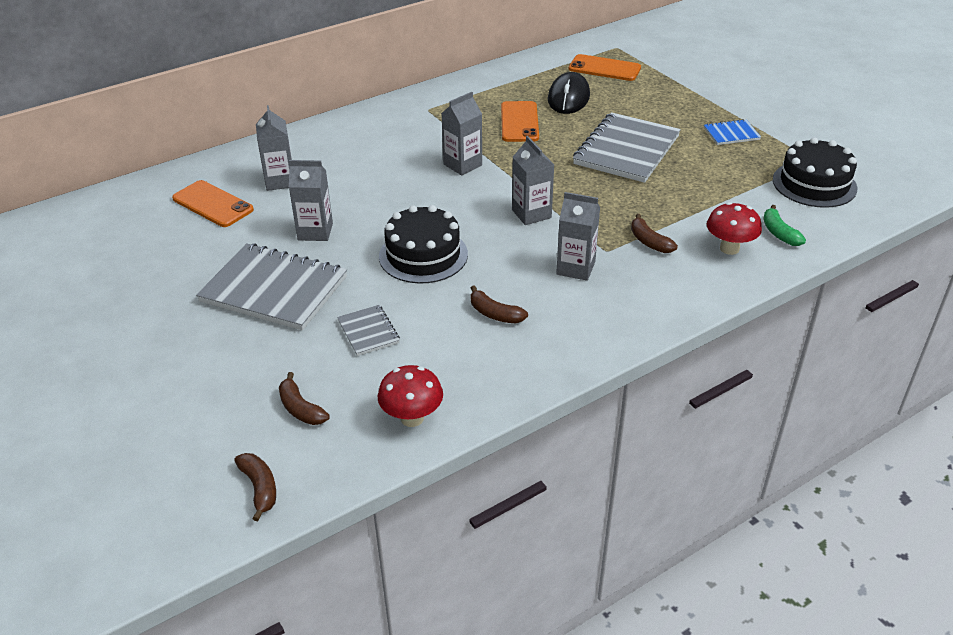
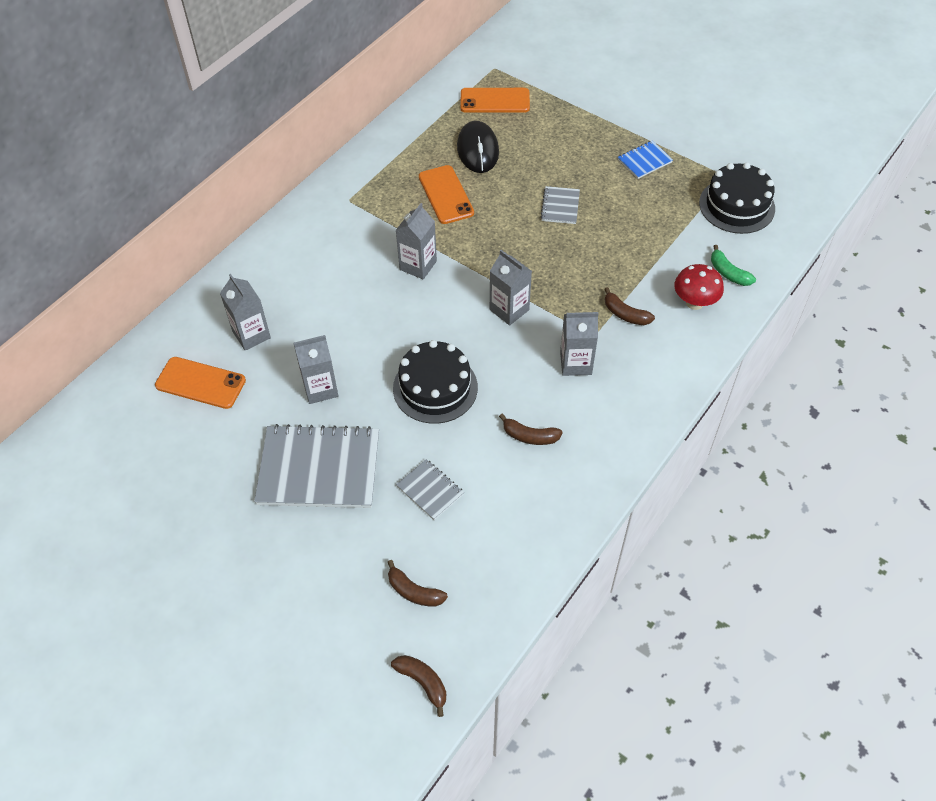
camera: 20 degrees left, 15 degrees up
red mushroom [378,365,443,427] -> none
grey notebook [573,112,681,183] -> grey notebook [540,186,580,224], size x0.47

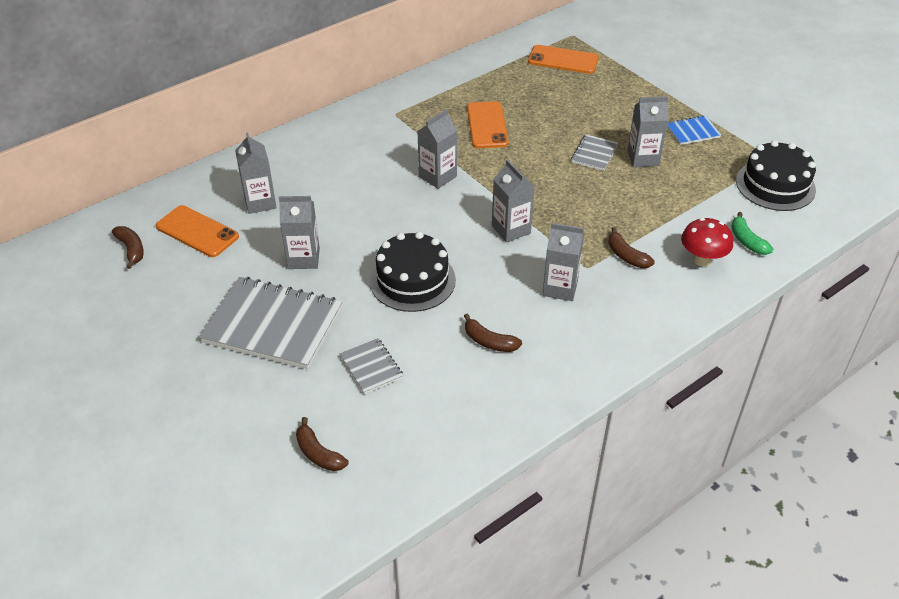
camera: 15 degrees right, 10 degrees down
brown banana [391,655,446,717] -> brown banana moved to [112,226,144,269]
black mouse [457,121,499,173] -> none
none -> grey carton [627,96,668,167]

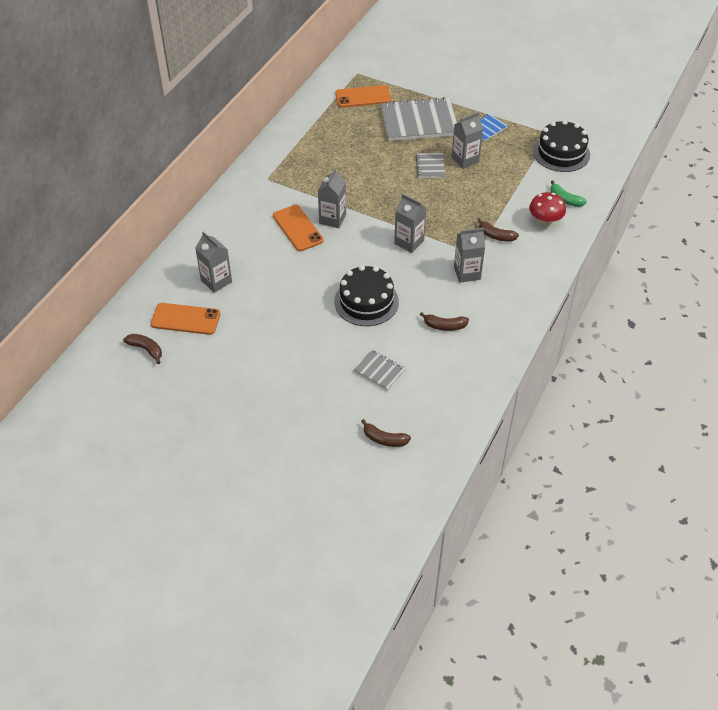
camera: 25 degrees left, 5 degrees up
grey notebook [199,277,342,369] -> grey notebook moved to [381,97,457,141]
grey carton [279,196,320,269] -> none
orange phone [467,101,509,148] -> orange phone moved to [273,205,324,251]

